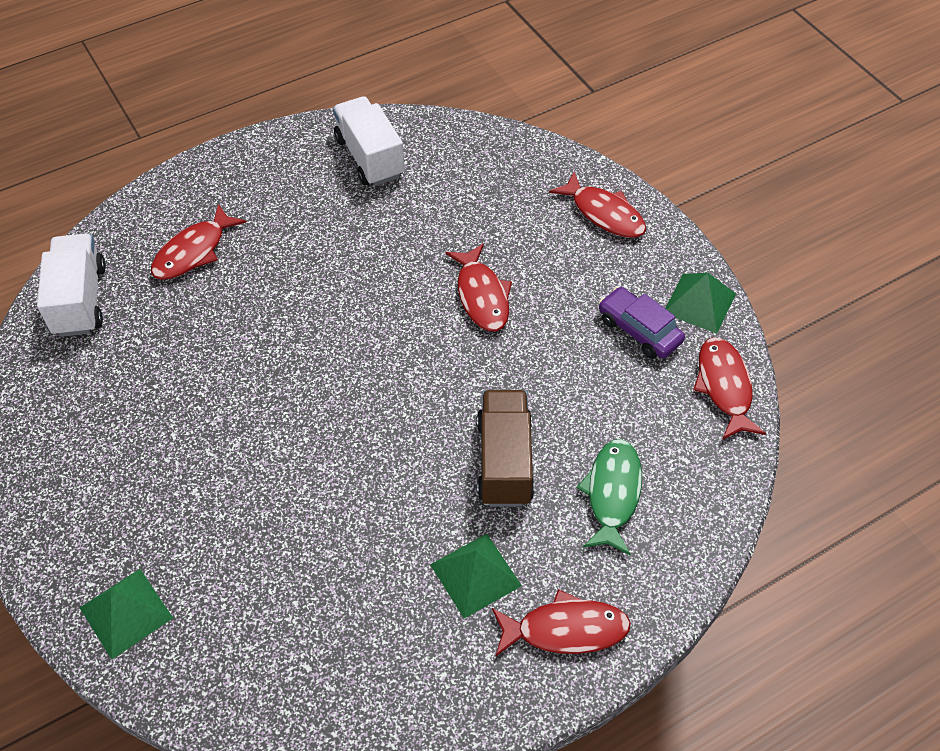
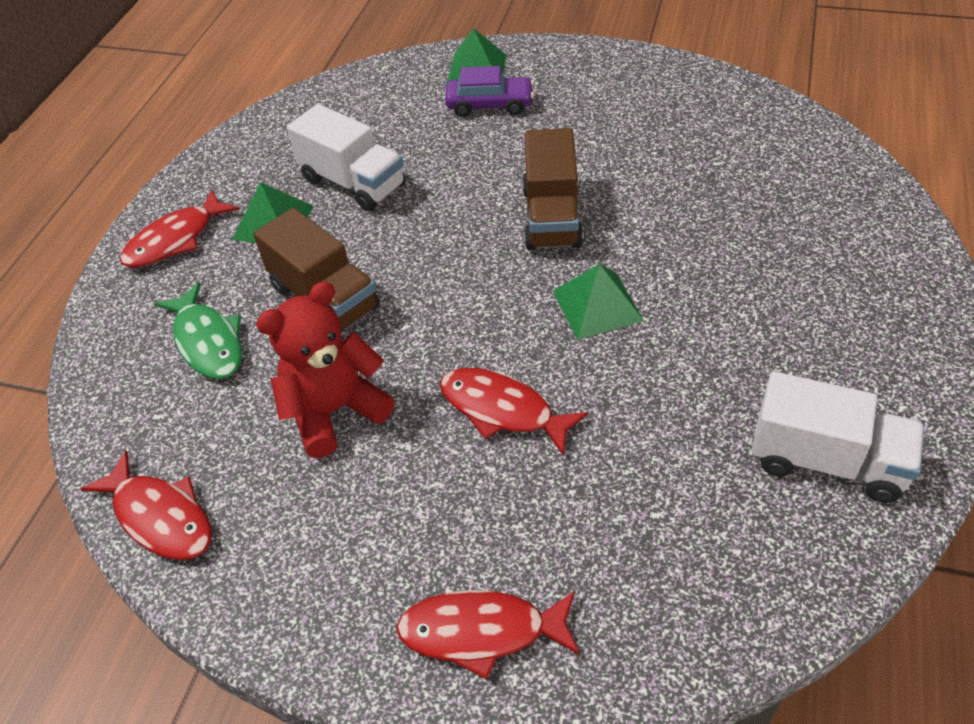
camera: 140 degrees right, 5 degrees down
white truck [37,234,106,337] -> white truck moved to [287,104,405,211]
red fish [151,204,247,280] -> none
purple car [599,287,685,359] -> purple car moved to [445,66,534,117]
green pyramid [665,273,736,334] -> green pyramid moved to [553,264,644,340]
none -> red teddy bear [256,281,395,458]
none -> brown truck [522,128,583,250]

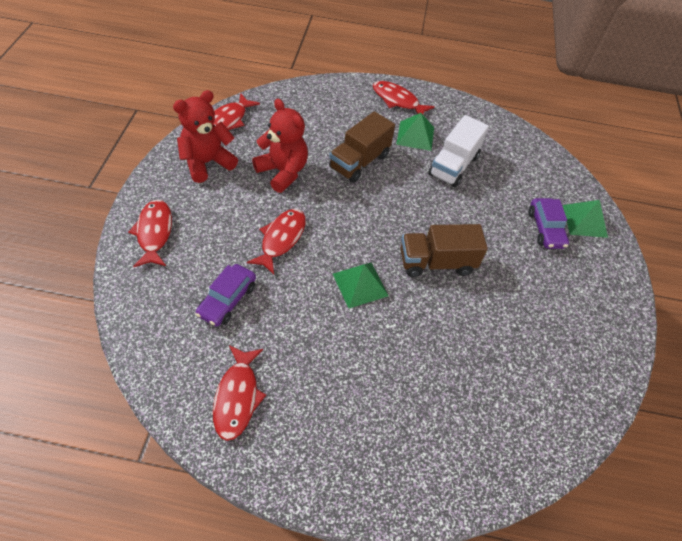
camera: 75 degrees right, 5 degrees up
green fish [154,282,242,379] -> none
white truck [751,371,924,503] -> red fish [213,345,266,441]
none -> red teddy bear [173,90,238,183]
none -> purple car [195,264,256,327]

